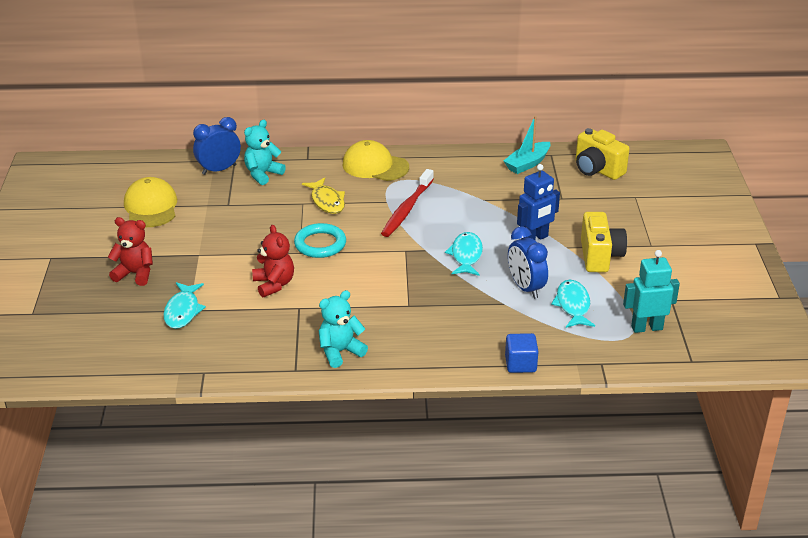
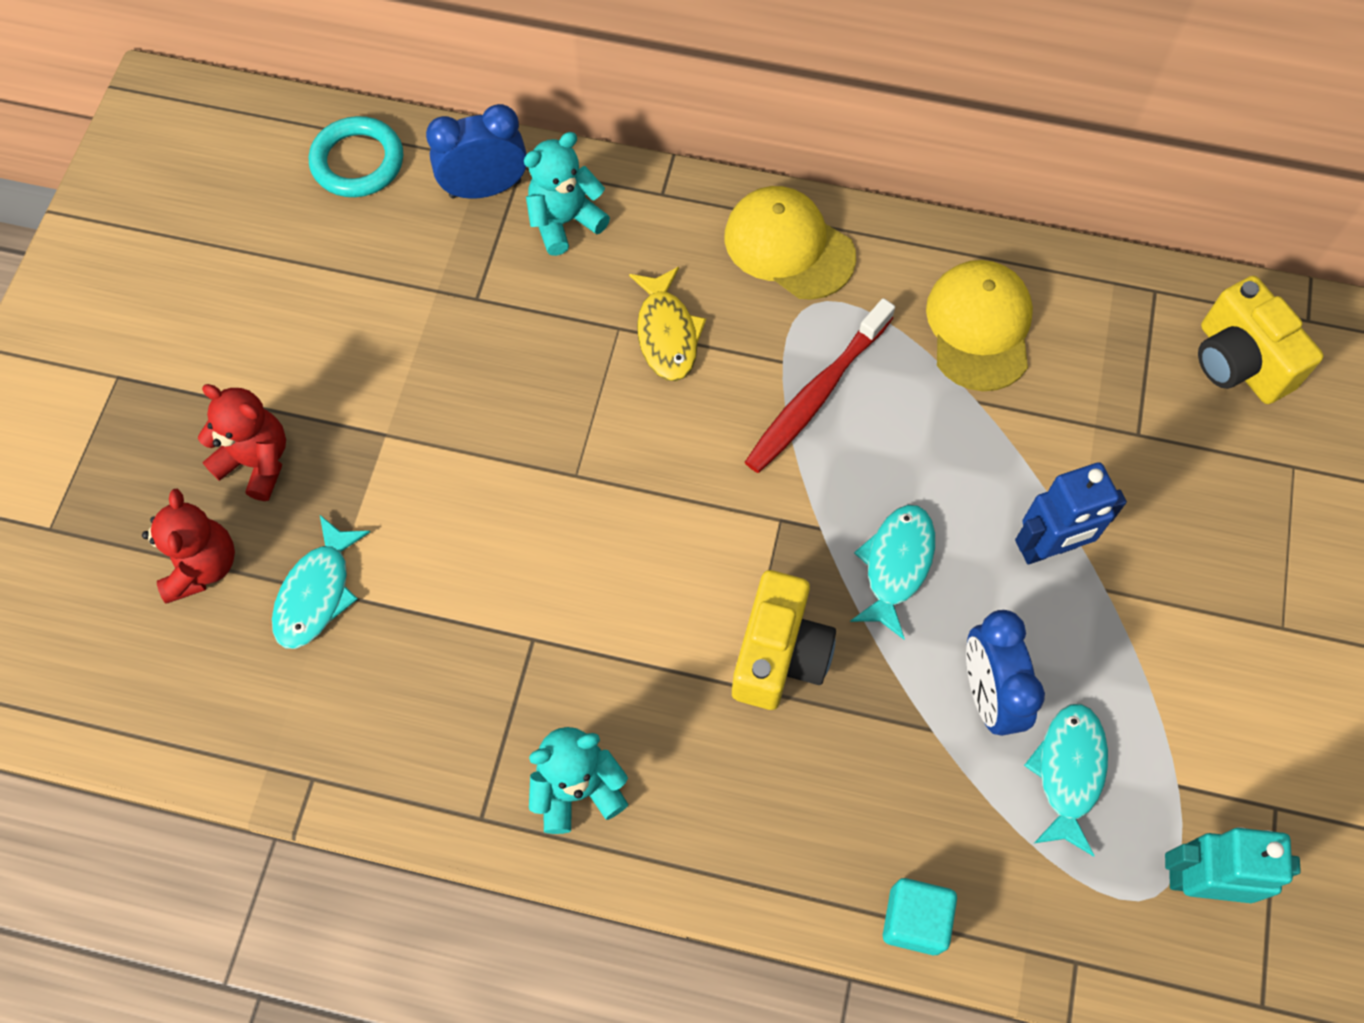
camera: 15 degrees right, 30 degrees up
yellow cap [124,177,177,227] -> yellow cap moved to [926,260,1033,391]
red teddy bear [252,225,294,297] -> red teddy bear moved to [142,489,235,604]
turquoise ring [294,223,346,258] -> turquoise ring moved to [309,116,403,197]
turquoise boat [504,116,550,174] -> none
blue cube [505,333,539,373] -> turquoise cube [883,878,957,955]
yellow camera [581,212,627,272] -> yellow camera moved to [732,570,836,710]

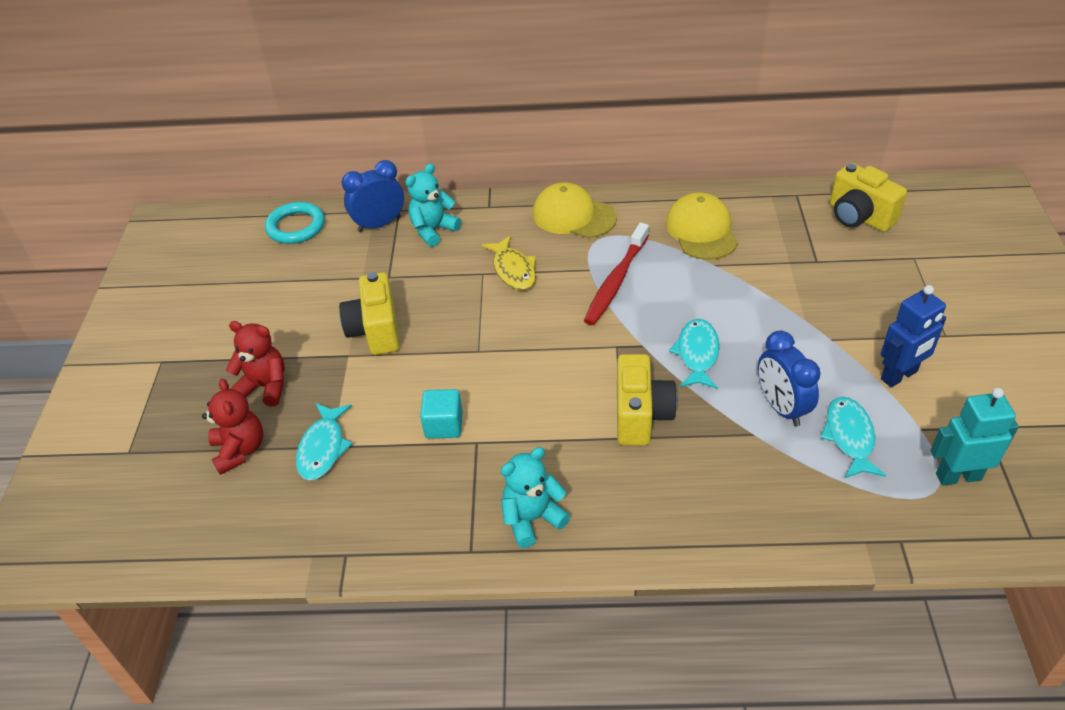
camera: 10 degrees left, 20 degrees down
turquoise cube [883,878,957,955] -> turquoise cube moved to [420,389,463,439]
blue robot [1015,462,1127,565] -> blue robot moved to [881,285,946,387]
none -> yellow camera [339,272,400,355]

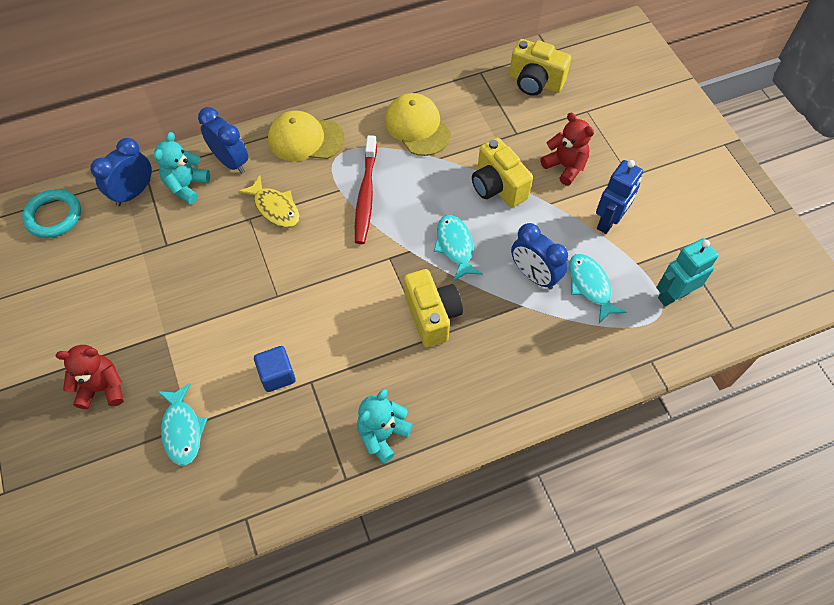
camera: 25 degrees left, 15 degrees up
red teddy bear [202,378,263,475] -> red teddy bear moved to [541,113,594,185]
yellow camera [339,272,400,355] -> yellow camera moved to [472,138,533,207]
turquoise cube [420,389,463,439] -> blue cube [254,346,296,392]
none -> blue clock [198,107,248,174]

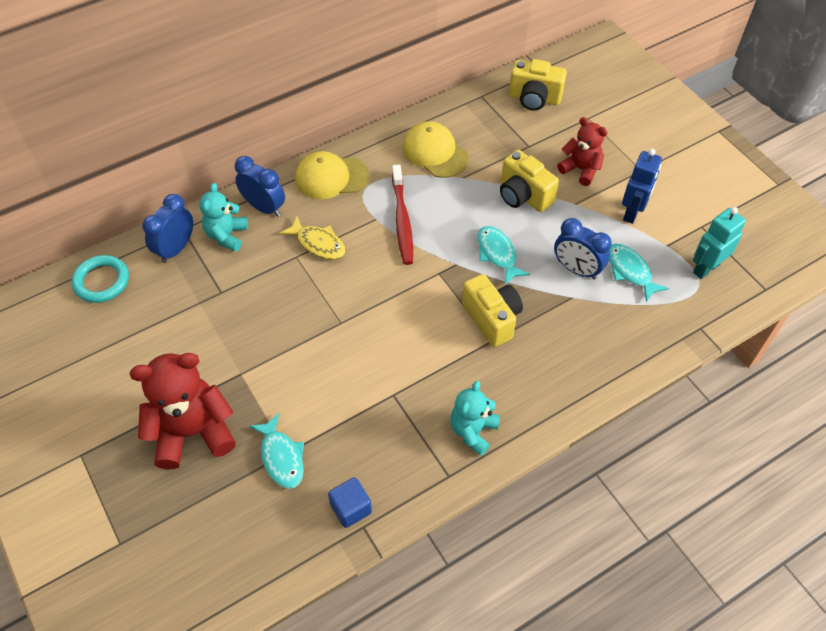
camera: 10 degrees left, 5 degrees down
red teddy bear [56,345,124,409] -> red teddy bear [130,353,236,469], size x1.68
blue cube [254,346,296,392] -> blue cube moved to [328,477,372,528]

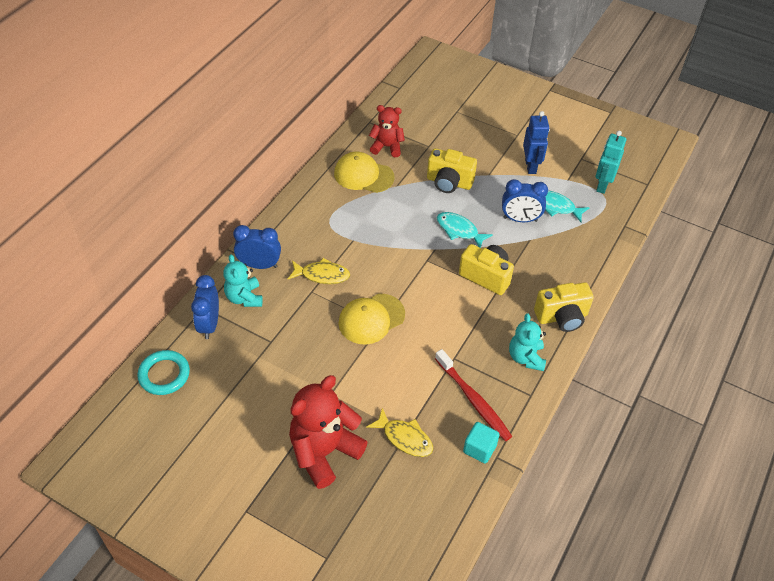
camera: 30 degrees left, 5 degrees down
turquoise fish [249,413,304,489] -> yellow fish [366,408,433,457]
yellow cap [295,151,369,199] -> yellow cap moved to [338,294,405,344]
blue cube [328,477,372,528] -> turquoise cube [463,422,500,463]
red toothbrush [392,165,413,265] -> red toothbrush moved to [435,349,512,441]
yellow camera [509,59,567,111] -> yellow camera moved to [534,282,594,332]
red teddy bear [557,117,608,186] -> red teddy bear moved to [369,105,405,157]

